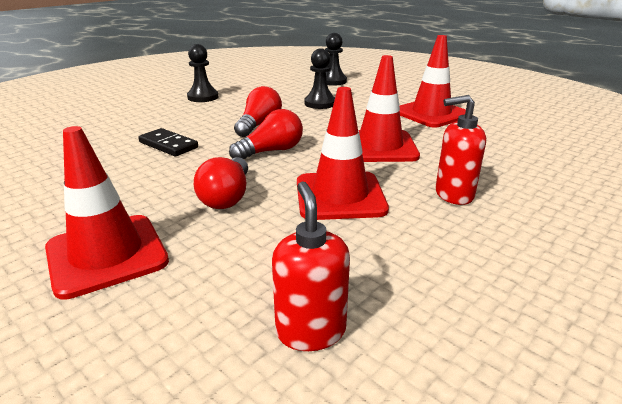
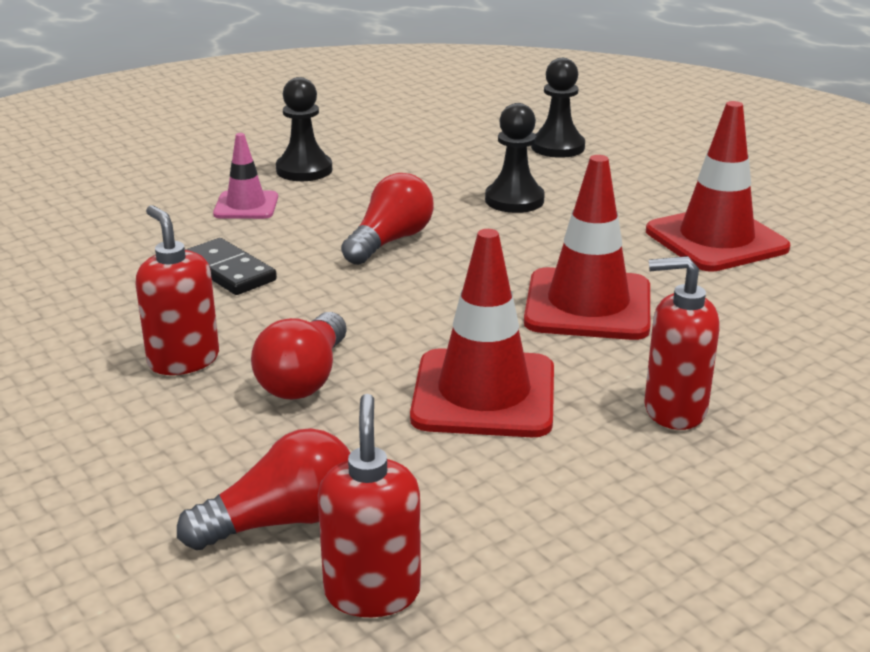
camera: 10 degrees right, 0 degrees up
red traffic cone [45,126,169,300] -> none
red light bulb [229,109,303,159] -> red light bulb moved to [177,428,350,550]
none -> red soap dispenser [135,205,219,375]
none -> pink traffic cone [213,133,278,219]

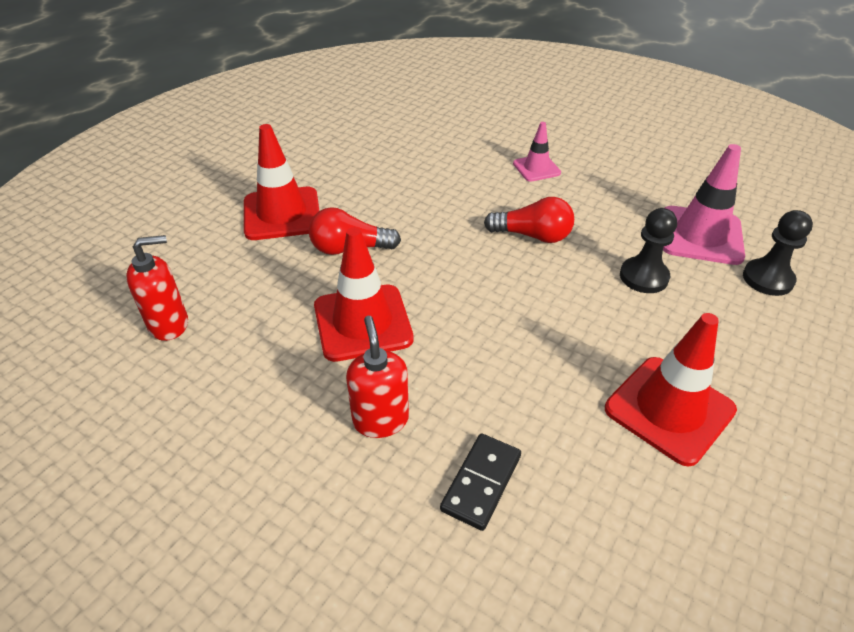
camera: 70 degrees right, 15 degrees up
red soap dispenser [135,205,219,375] -> none
red light bulb [177,428,350,550] -> none
black domino [185,238,277,295] -> black domino moved to [440,433,521,531]
black pawn [276,77,332,181] -> none
red traffic cone [524,155,650,340] -> red traffic cone moved to [244,124,319,240]
none -> pink traffic cone [663,144,745,265]

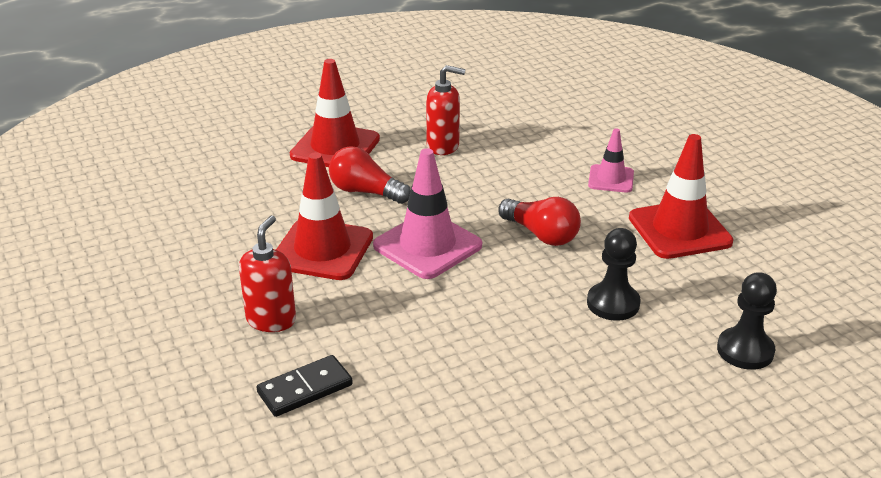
camera: 30 degrees right, 10 degrees down
red soap dispenser [126,235,188,341] -> red soap dispenser moved to [426,65,466,155]
red traffic cone [605,313,737,467] -> red traffic cone moved to [629,134,733,259]
pink traffic cone [663,144,745,265] -> pink traffic cone moved to [373,148,482,279]

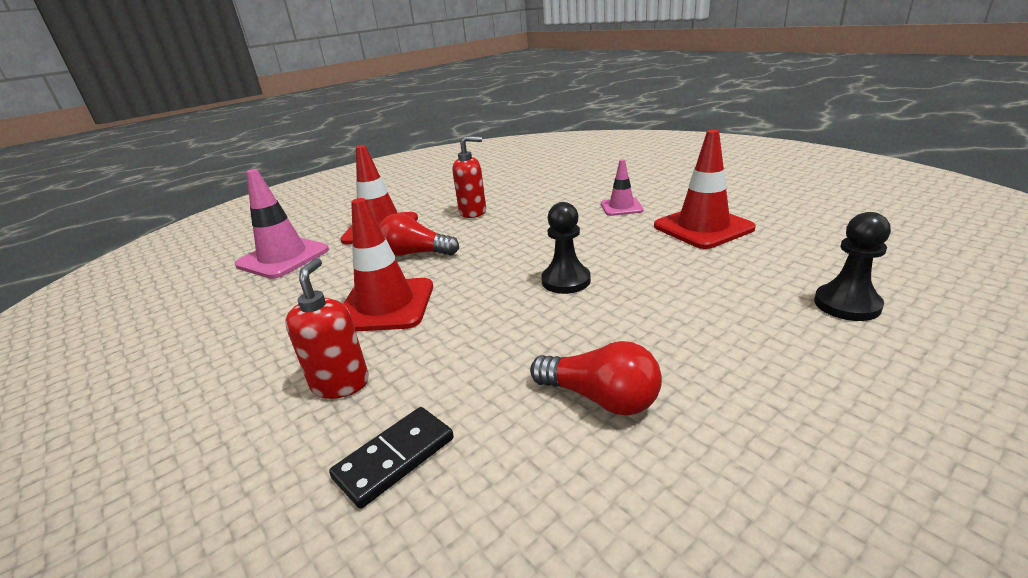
camera: 10 degrees left, 5 degrees down
pink traffic cone [373,148,482,279] -> pink traffic cone moved to [235,169,329,279]
red light bulb [498,197,581,246] -> red light bulb moved to [530,341,662,415]
black pawn [587,228,641,321] -> black pawn moved to [541,202,591,294]

